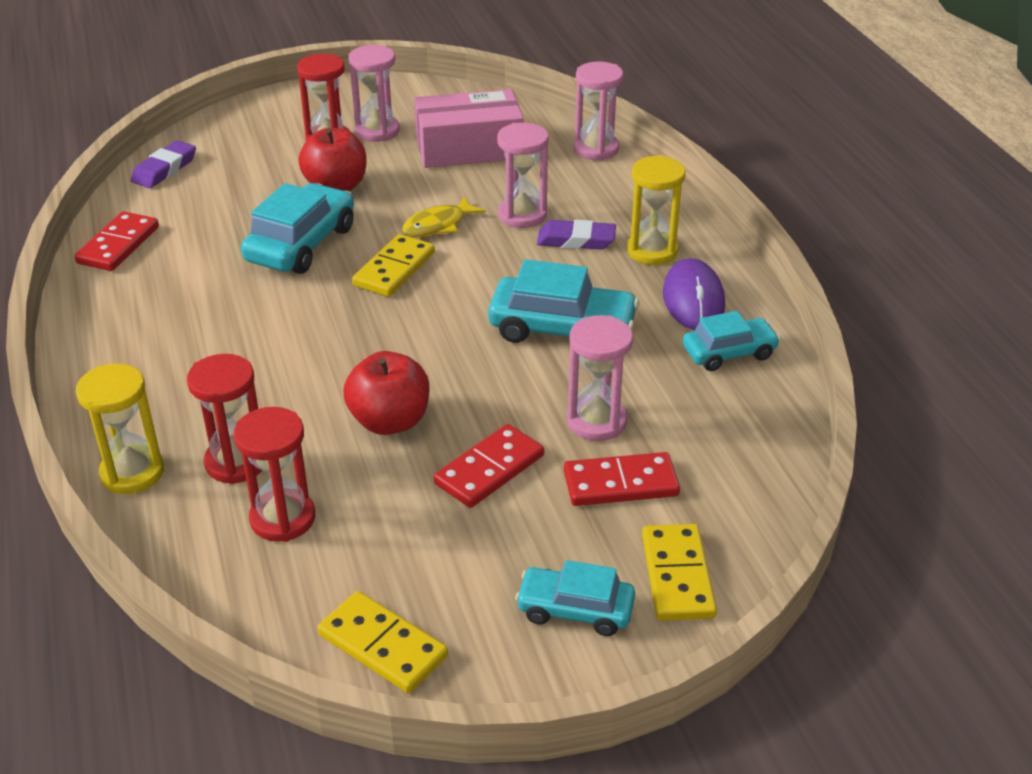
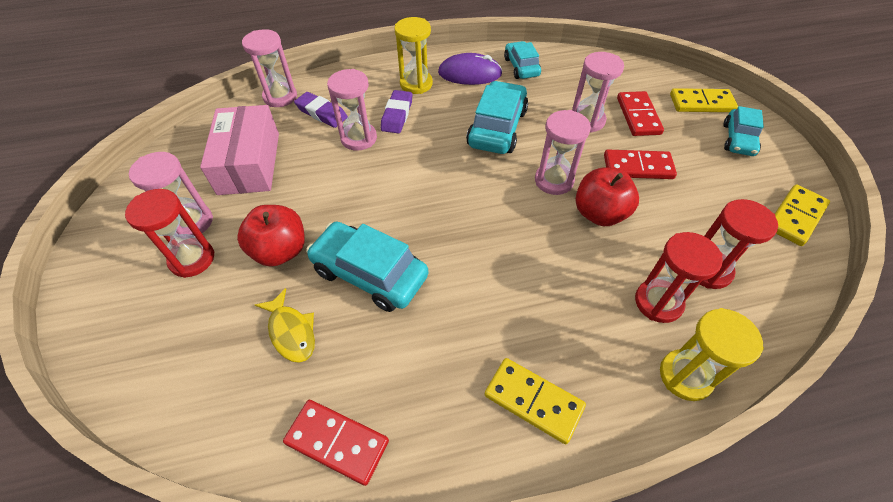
camera: 85 degrees left, 15 degrees up
purple eraser [131,140,196,188] -> purple eraser moved to [294,92,348,128]
yellow domino [352,234,435,297] -> yellow domino moved to [484,358,586,444]
yellow fish [402,197,486,237] -> yellow fish moved to [255,288,315,363]
red domino [434,424,544,508] -> red domino turned 45 degrees counterclockwise [604,150,677,179]
none -> pink hourglass [535,110,591,195]

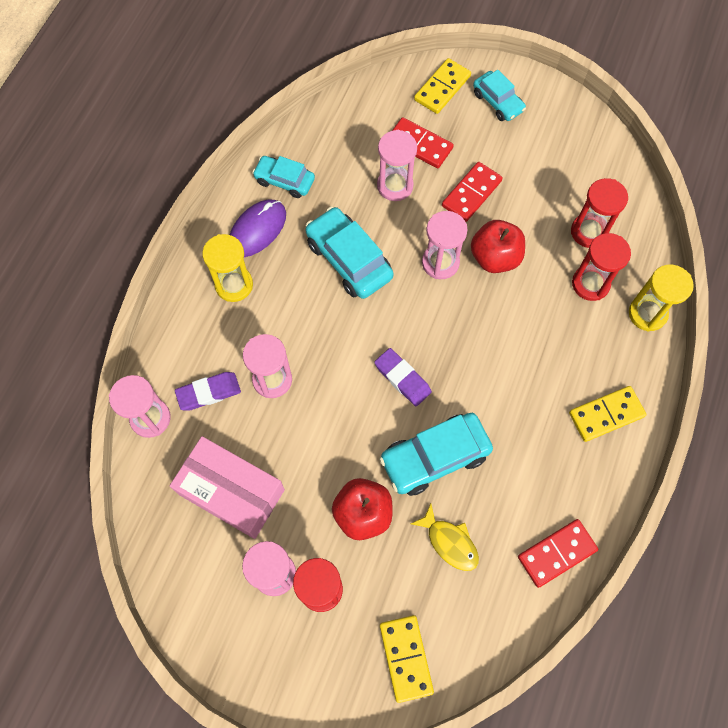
camera: 55 degrees left, 15 degrees up
yellow fish [255,288,315,363] -> yellow fish turned 45 degrees clockwise [411,504,479,571]
purple eraser [381,90,413,133] -> purple eraser moved to [374,348,432,406]
yellow domino [775,184,830,246] -> yellow domino moved to [380,615,434,703]

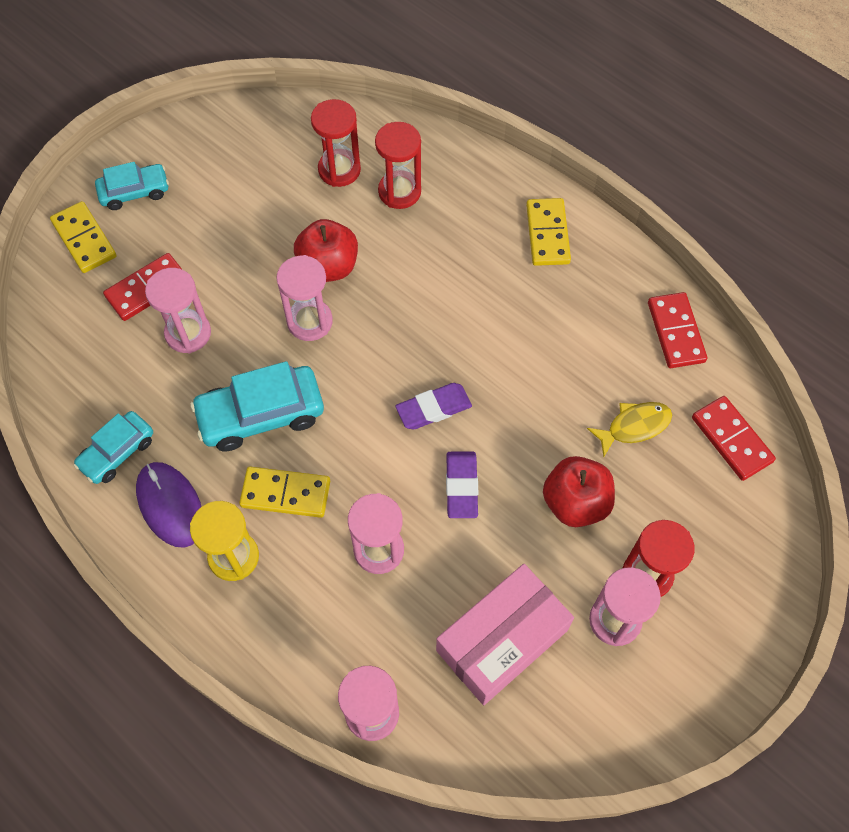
camera: 70 degrees left, 5 degrees down
purple eraser [175,372,241,411] -> purple eraser moved to [446,452,478,518]
turquoise car [379,413,493,496] -> none
yellow domino [380,615,434,703] -> yellow domino moved to [239,467,330,518]
red domino [442,162,503,222] -> red domino moved to [692,396,776,481]
yellow hourglass [629,265,694,332] -> none

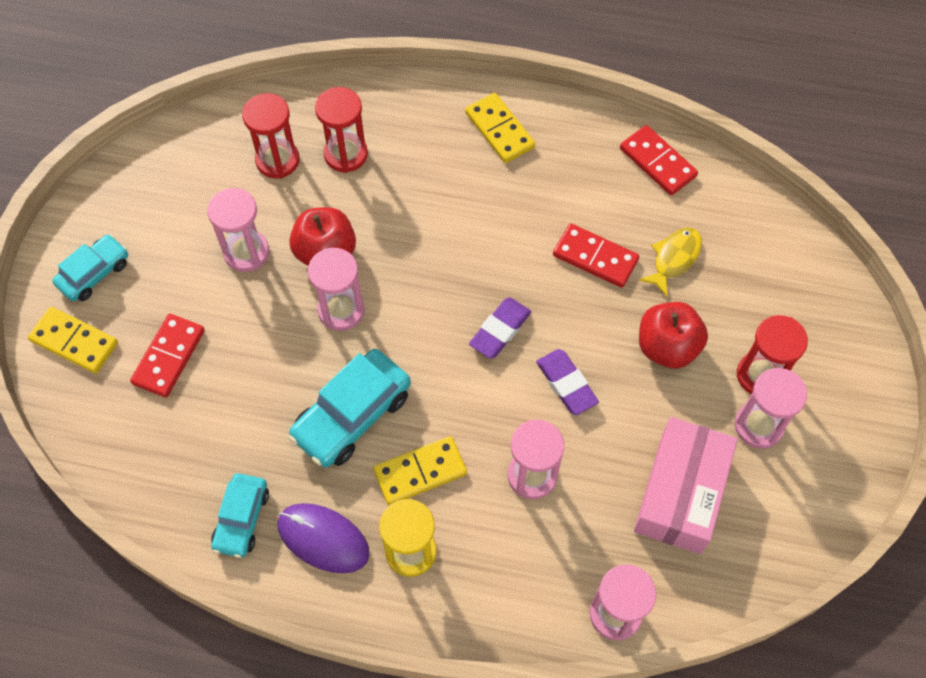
camera: 30 degrees left, 0 degrees up
pink hourglass [145,268,211,353] -> pink hourglass moved to [207,188,269,272]
red domino [692,396,776,481] -> red domino moved to [553,223,639,288]

